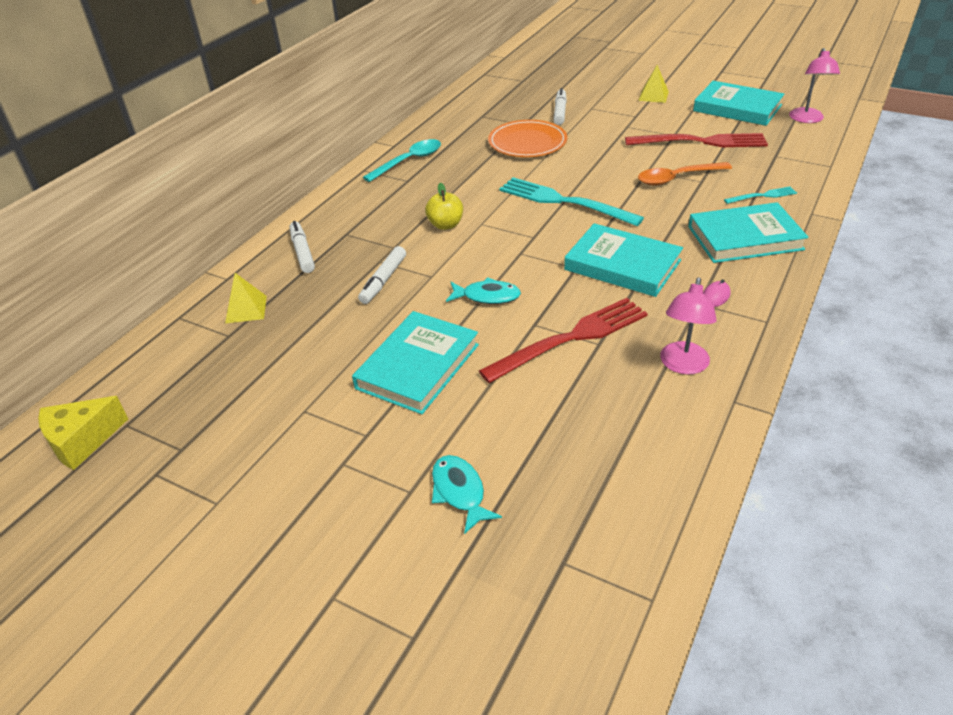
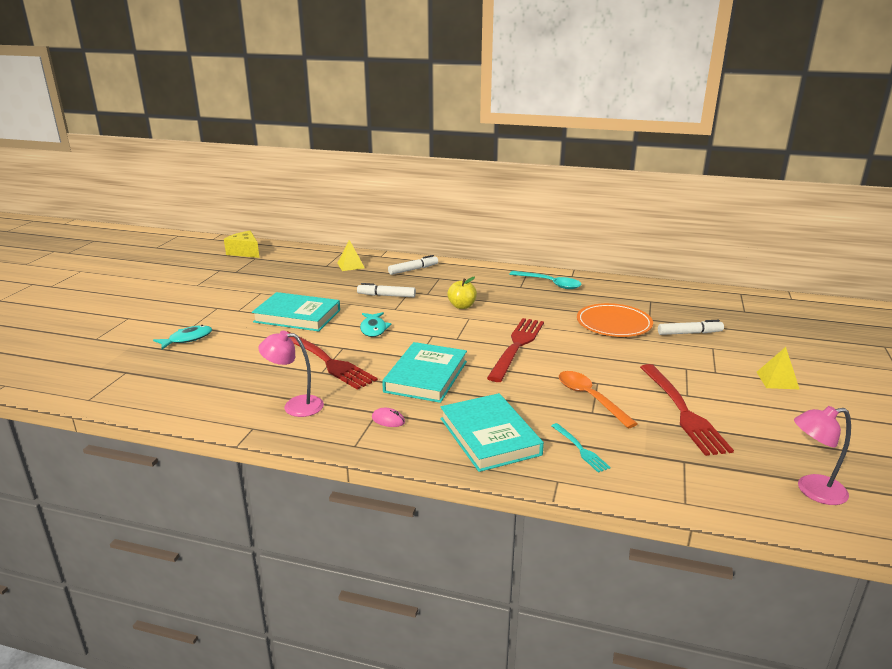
camera: 75 degrees right, 15 degrees down
turquoise fork [499,177,644,226] -> red fork [487,318,544,382]
turquoise book [693,81,784,126] -> none

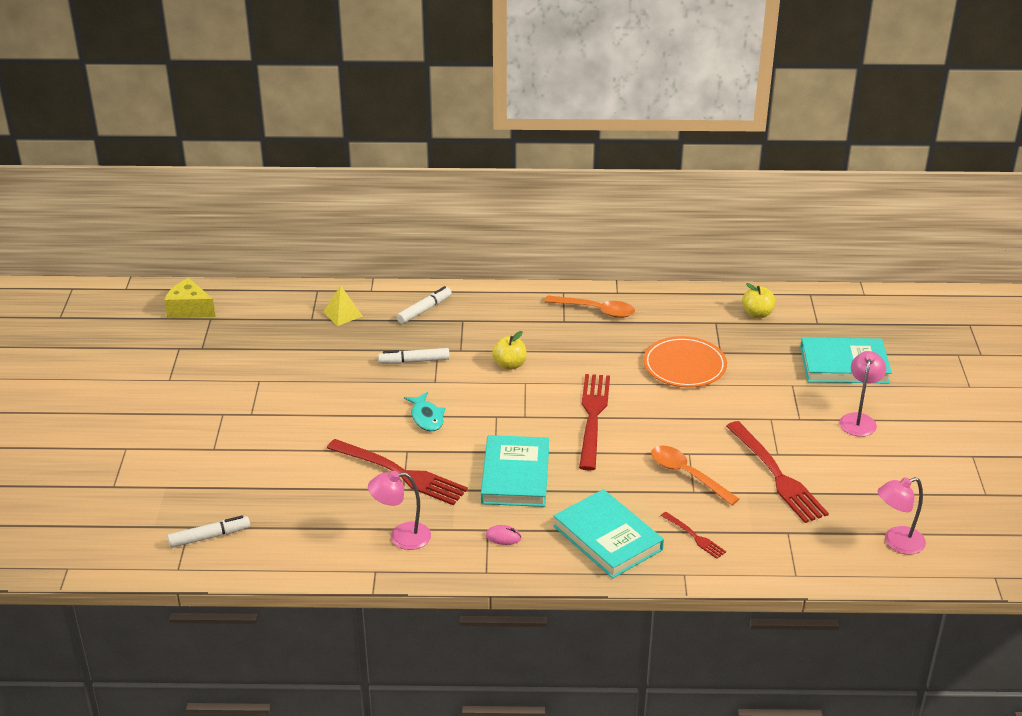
camera: 15 degrees left, 10 degrees up
turquoise fish [153,325,212,349] -> none
turquoise book [252,292,340,331] -> turquoise book moved to [800,337,892,383]
turquoise spoon [509,271,582,289] -> orange spoon [544,295,635,318]
turquoise fork [551,423,611,473] -> red fork [661,512,726,559]
white marker [658,320,724,335] -> white marker moved to [167,515,250,548]
yellow pyramid [757,347,800,390] -> pink lamp [839,351,886,437]
none -> yellow apple [742,283,776,318]

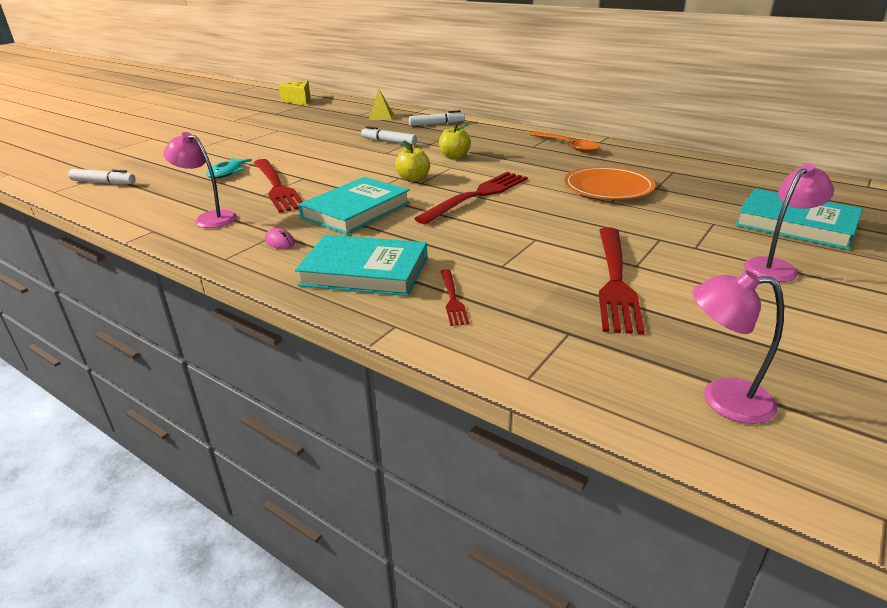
camera: 35 degrees right, 5 degrees down
turquoise fish [404,392,445,431] -> turquoise fish moved to [207,157,252,179]
turquoise book [553,489,664,578] -> turquoise book turned 75 degrees counterclockwise [295,235,428,296]
orange spoon [651,446,739,505] -> none
yellow apple [742,283,776,318] -> yellow apple moved to [395,140,430,182]

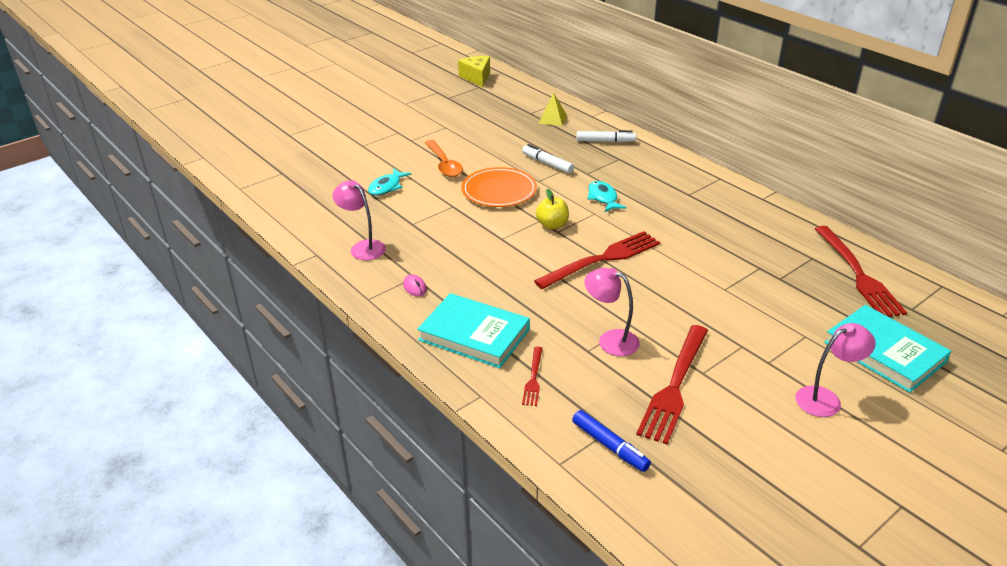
camera: 15 degrees right, 5 degrees up
white marker [68,169,136,184] -> none
red fork [254,159,303,213] -> red fork moved to [815,226,907,317]
turquoise book [298,177,410,234] -> none
yellow apple [439,124,471,159] -> turquoise fish [587,181,626,212]
orange spoon [530,131,600,153] -> orange spoon moved to [425,140,463,177]
orange plate [564,166,656,200] -> orange plate moved to [461,167,537,207]
pink lamp [693,271,784,424] -> pink lamp moved to [584,268,640,356]
none -> blue marker [572,410,651,472]

